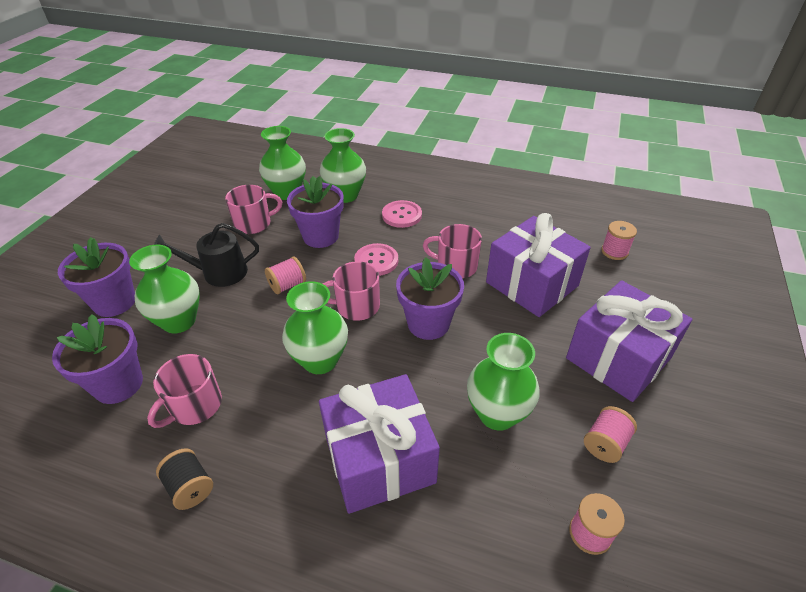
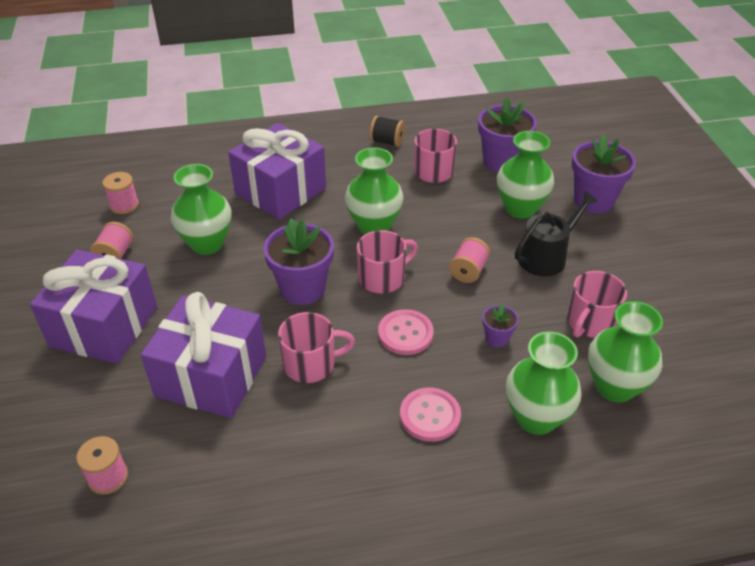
camera: 150 degrees right, 0 degrees up
purple flower pot [287,176,344,248] -> purple flower pot [482,303,518,347], size x0.49

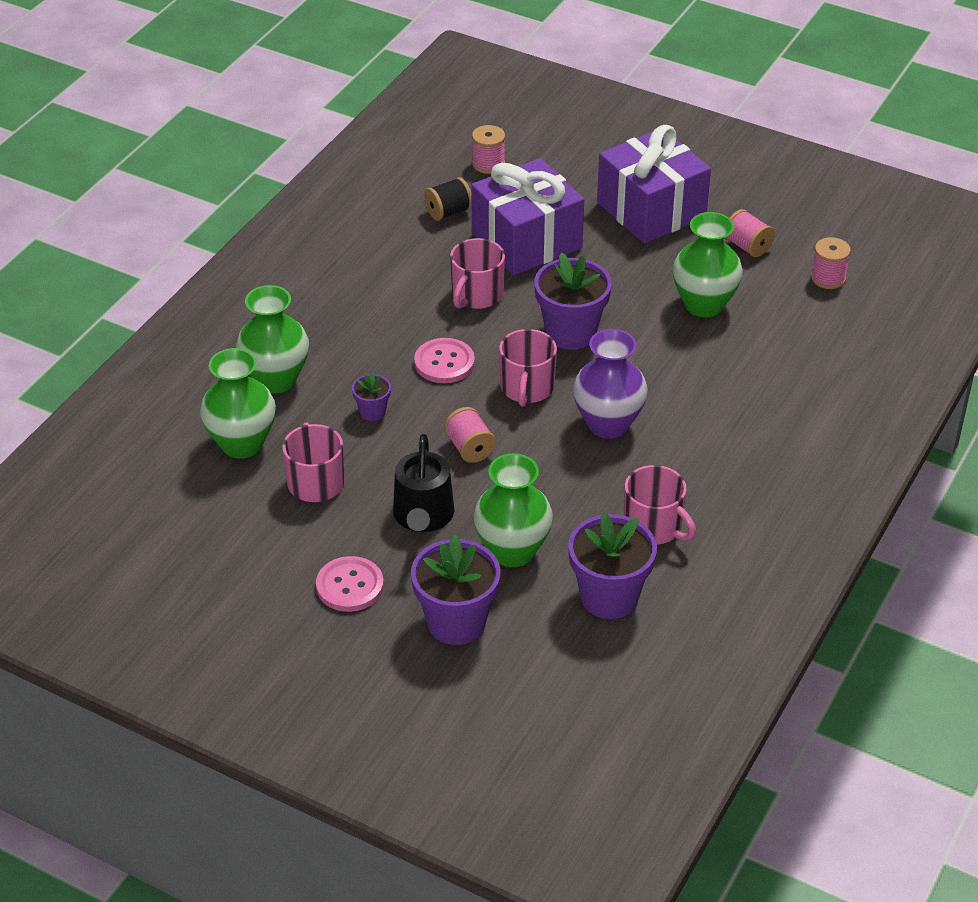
camera: 130 degrees right, 0 degrees up
purple gift [228,123,326,220] -> none
green vase [345,147,404,235] -> purple vase [573,329,648,439]
black spool [370,116,405,147] -> black spool moved to [424,177,472,221]
pink button [400,388,461,442] -> pink button moved to [316,556,384,612]

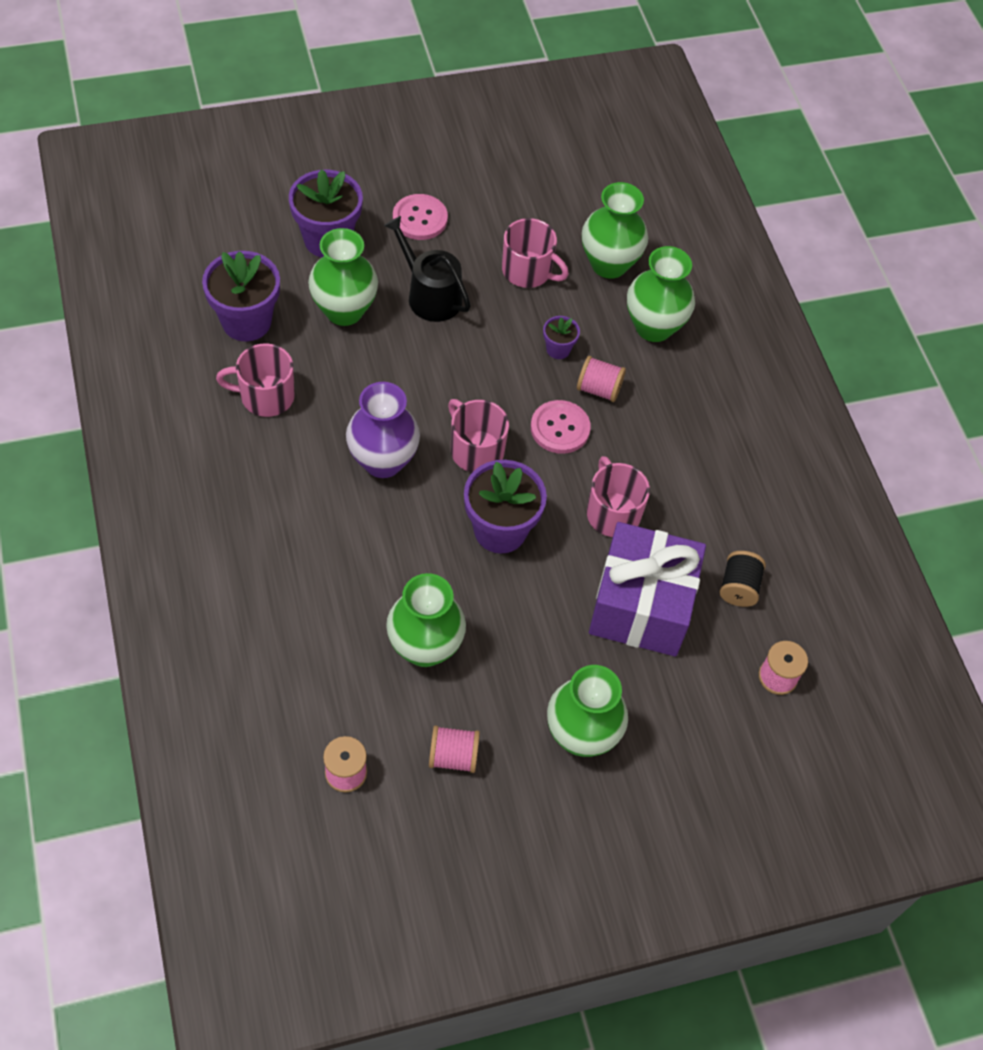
camera: 130 degrees right, 15 degrees up
pink spool [444,407,496,463] -> pink spool moved to [577,356,626,402]
purple gift [597,125,711,244] -> green vase [547,665,628,757]

